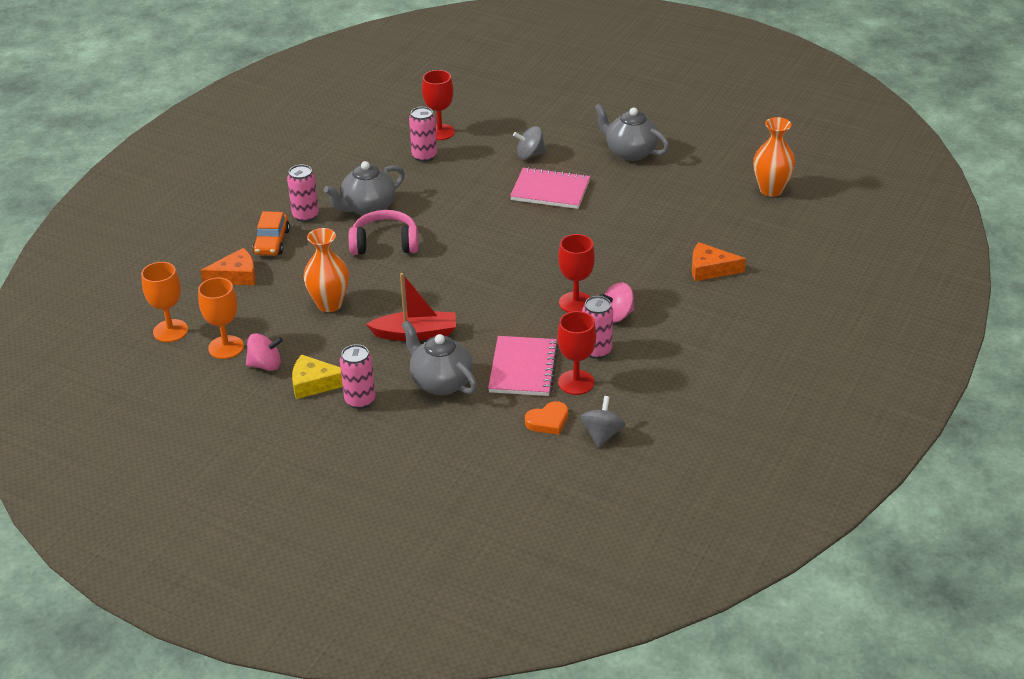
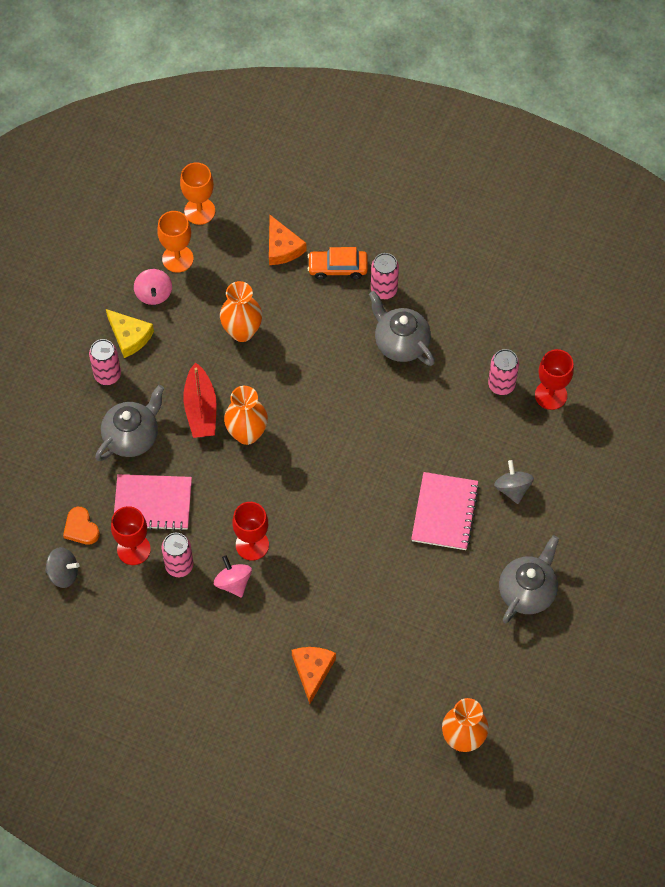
camera: 85 degrees right, 25 degrees up
yellow cheese [292,354,343,399] -> yellow cheese turned 135 degrees clockwise [106,309,154,358]
pink headphones [349,210,418,255] -> none
none -> orange vase [224,386,268,445]

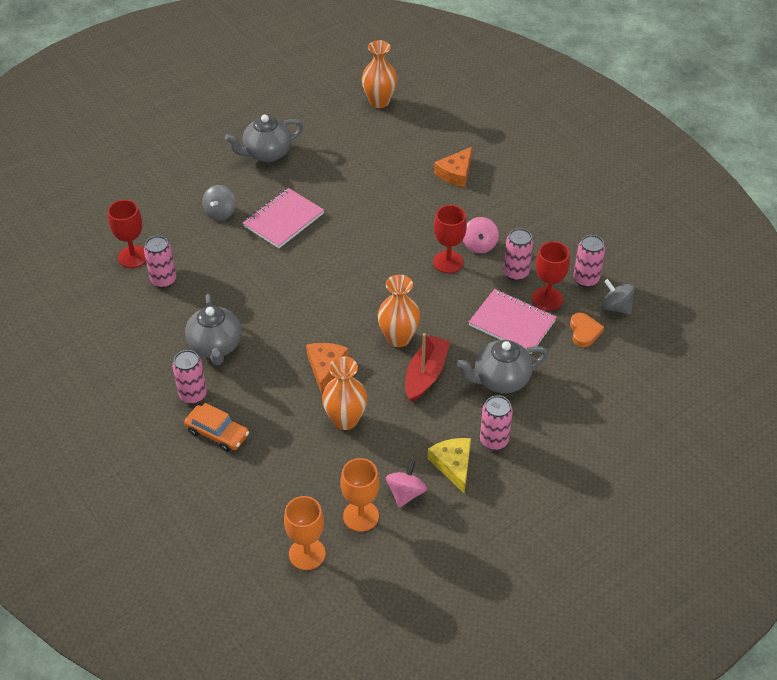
camera: 150 degrees left, 15 degrees down
orange cheese [269,215,307,265] -> orange cheese moved to [306,343,349,393]
none -> pink can [574,235,605,287]

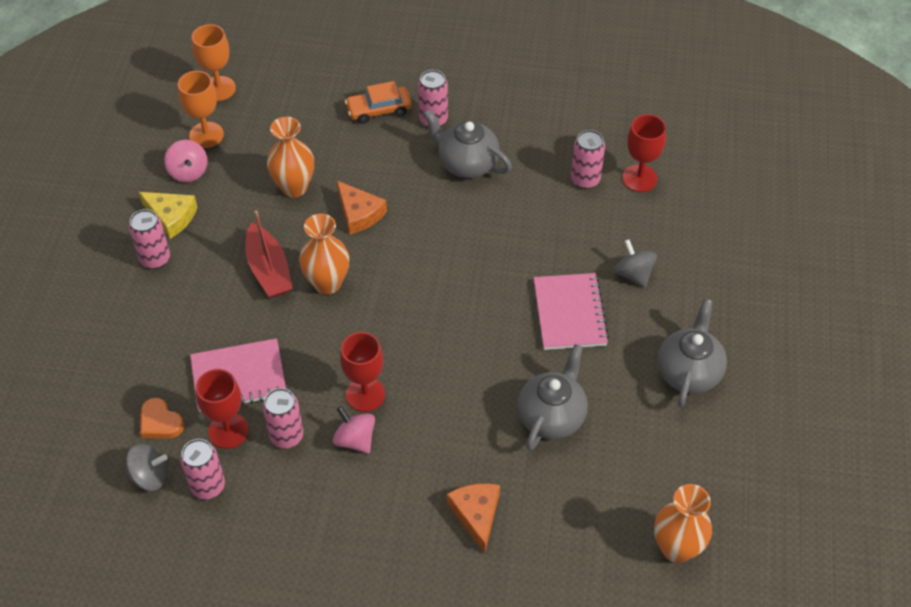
camera: 135 degrees right, 5 degrees up
grey teapot [457,340,548,393] -> grey teapot moved to [517,344,588,451]

